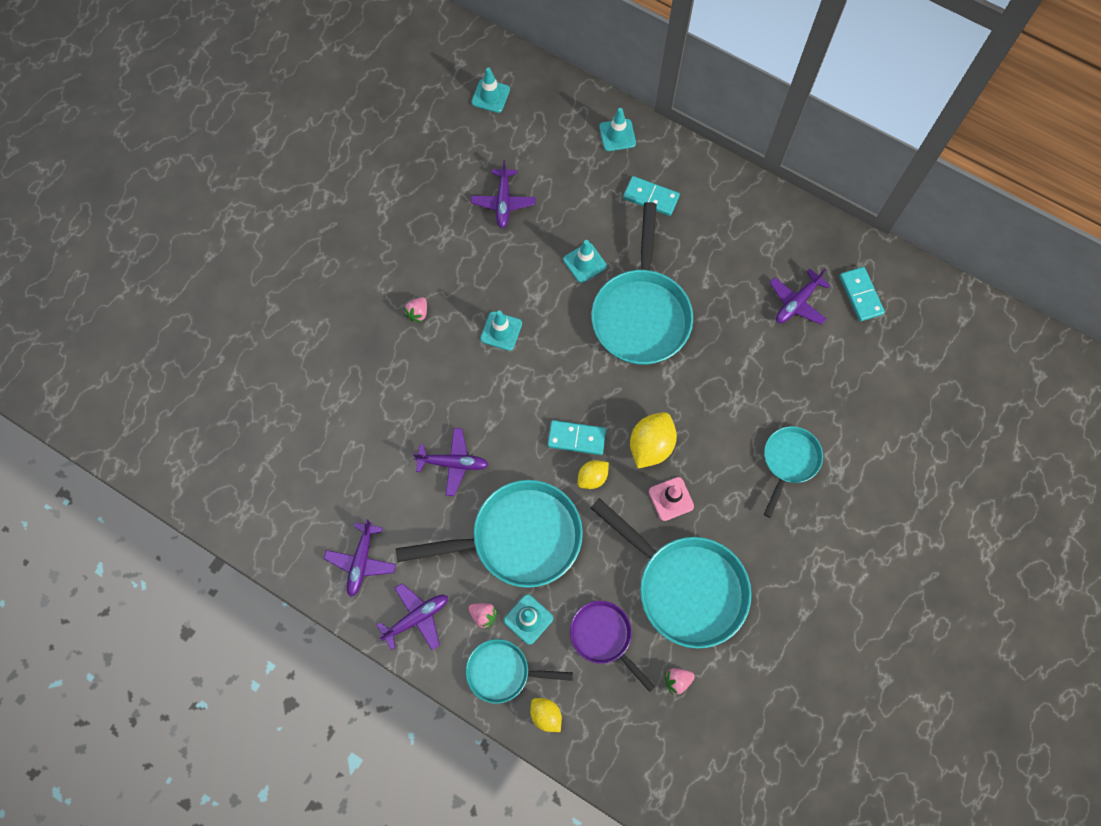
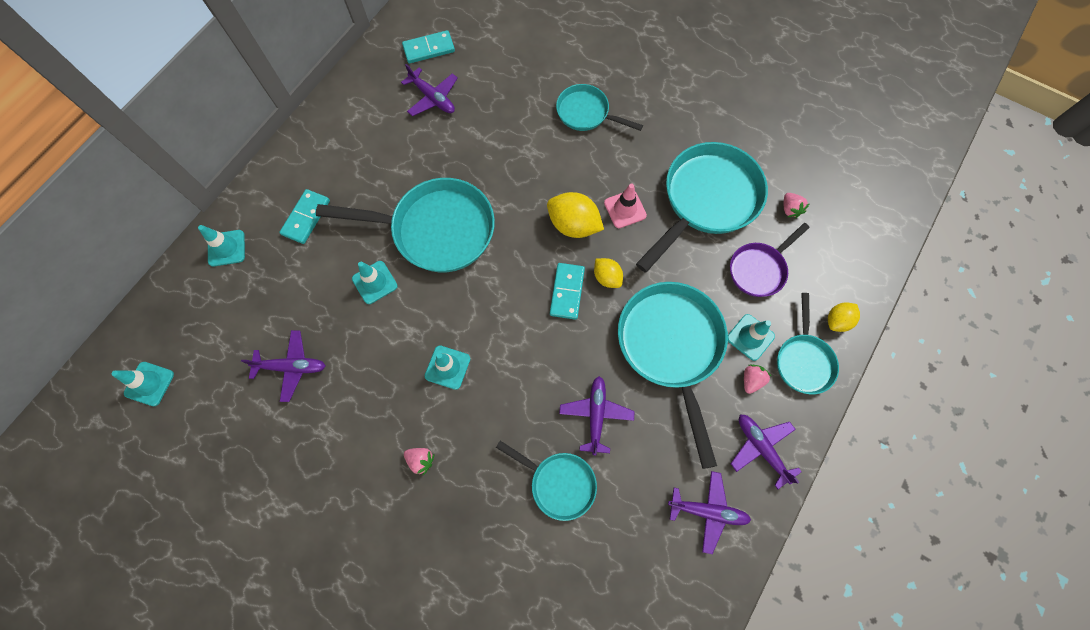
camera: 90 degrees left, 0 degrees up
none -> turquoise pan [496,441,597,521]

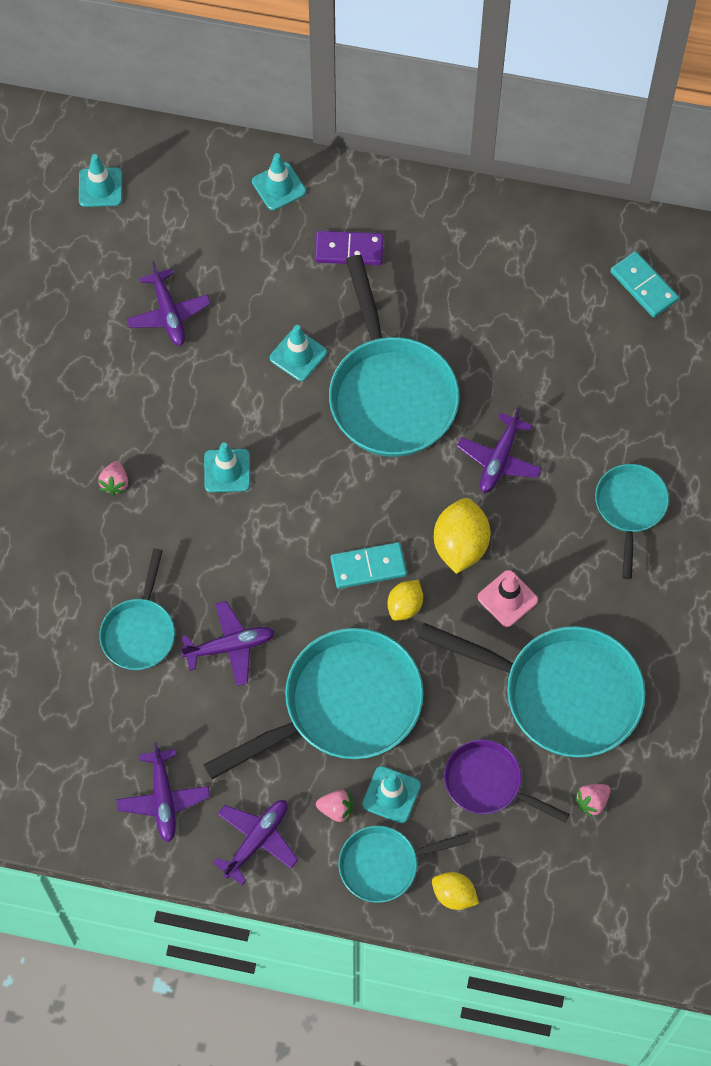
camera: 70 degrees right, 5 degrees down
turquoise domino [279,189,330,244] -> purple domino [315,231,384,265]
purple plane [401,64,458,116] -> purple plane moved to [457,408,542,493]

